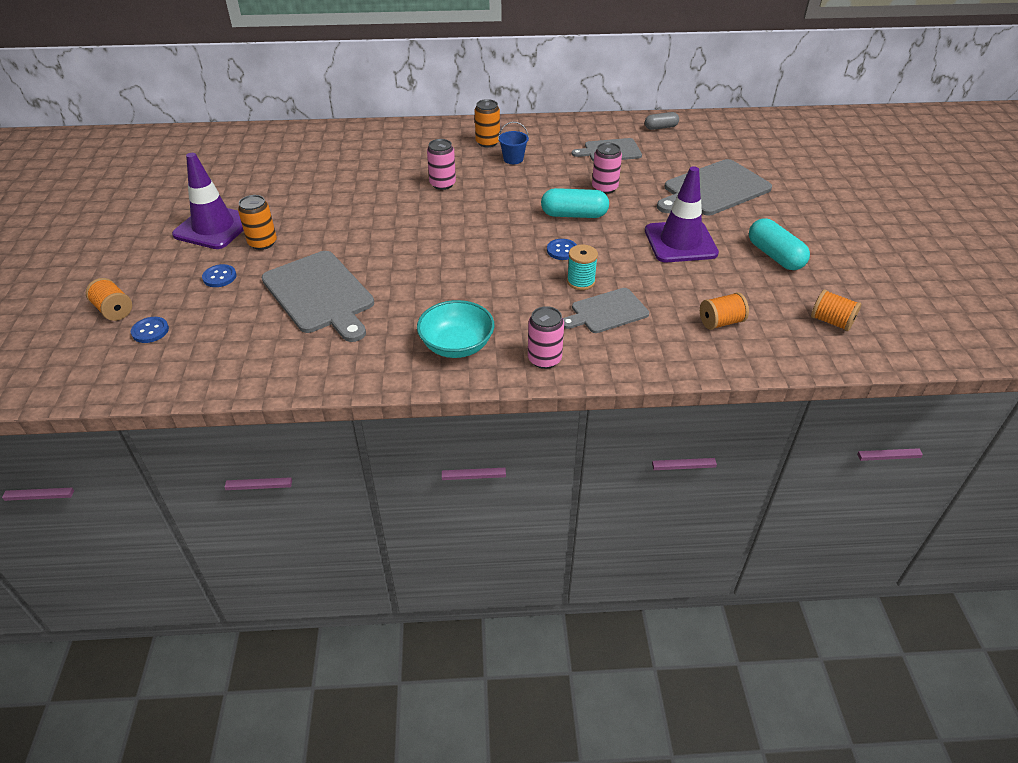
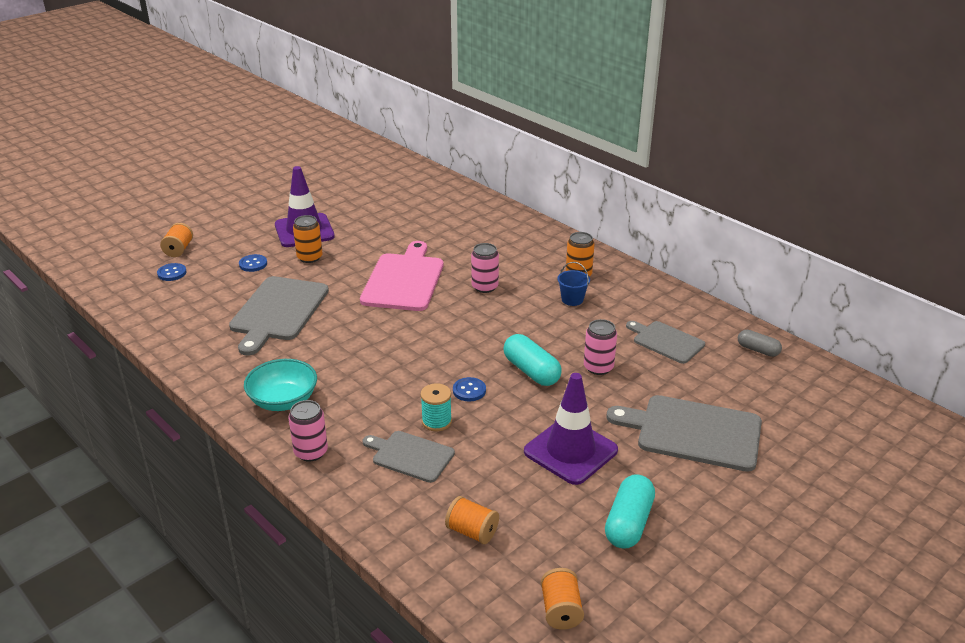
camera: 50 degrees right, 10 degrees down
none -> pink cutting board [360,241,444,311]

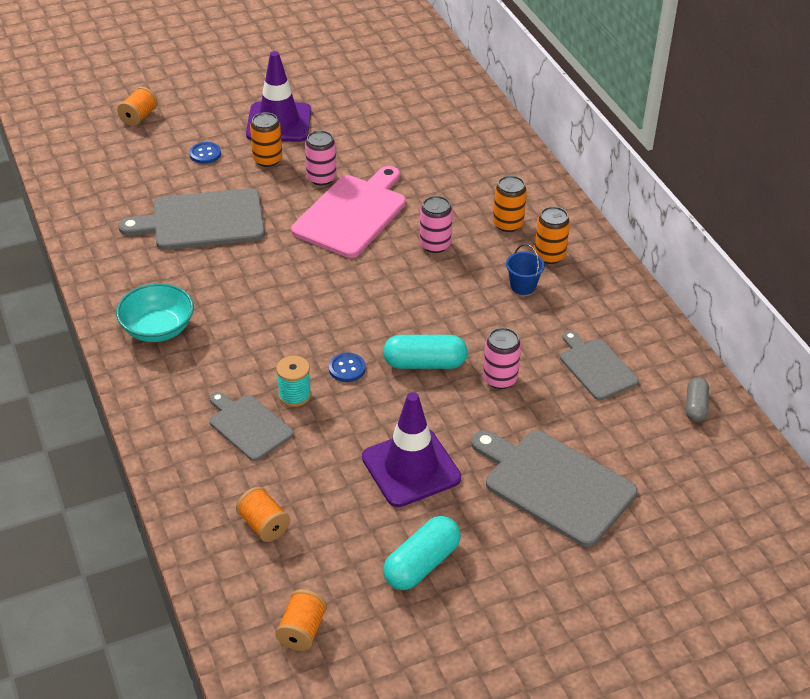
camera: 20 degrees right, 10 degrees up
blue button [157,263,187,281] -> none
grey cutting board [229,276,329,355] -> grey cutting board turned 45 degrees clockwise [118,188,265,250]
pink can [288,400,328,462] -> pink can moved to [305,130,336,186]
turquoise capsule [503,334,562,386] -> turquoise capsule turned 75 degrees counterclockwise [383,335,468,369]
grey capsule [738,330,782,357] -> grey capsule turned 45 degrees clockwise [686,378,709,422]
none -> orange can [493,176,527,232]

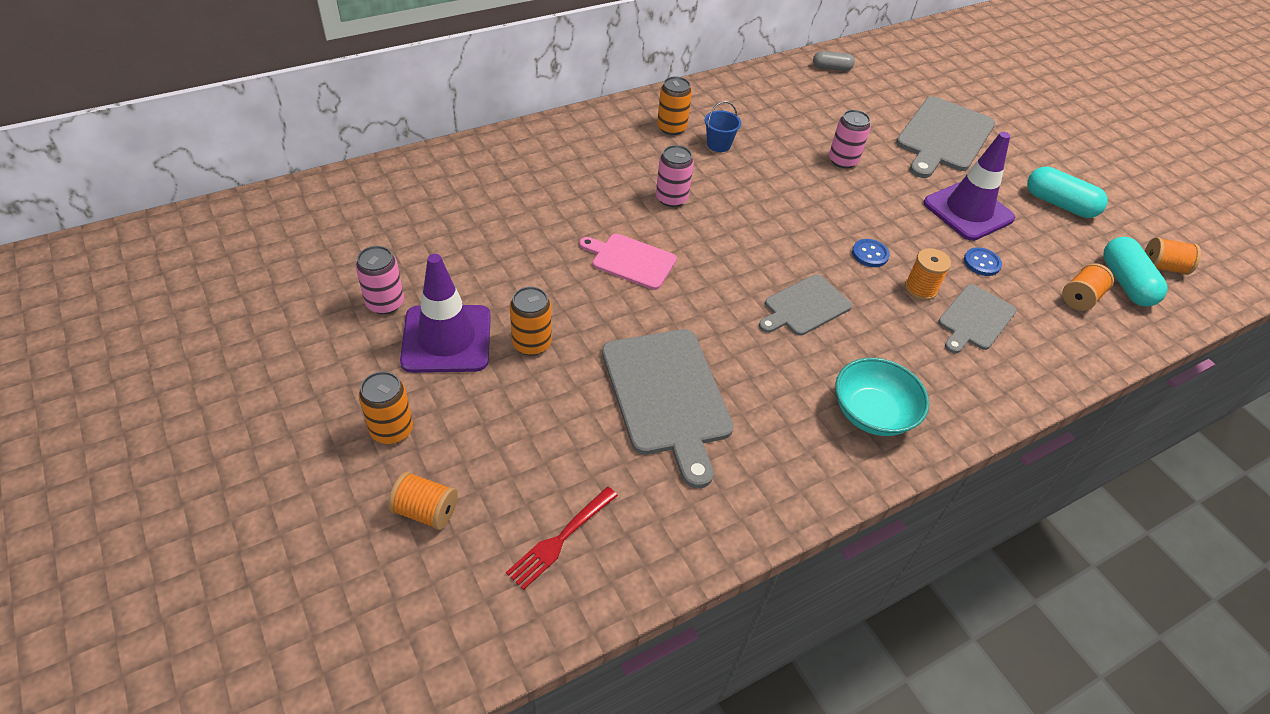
camera: 100 degrees left, 5 degrees up
blue button [190,142,221,164] -> blue button moved to [964,247,1002,276]
turquoise spool [276,356,311,407] -> orange spool [905,248,951,301]
pink cutting board [291,166,406,258] -> pink cutting board [579,234,677,290], size x0.60
pink can [305,130,336,186] -> pink can moved to [356,246,404,314]
turquoise capsule [383,335,468,369] -> turquoise capsule moved to [1103,237,1167,307]
orange can [493,176,527,232] -> orange can moved to [359,371,413,444]
grey cutting board [560,331,639,400] -> grey cutting board moved to [759,275,852,336]
none -> red fork [506,487,618,590]

